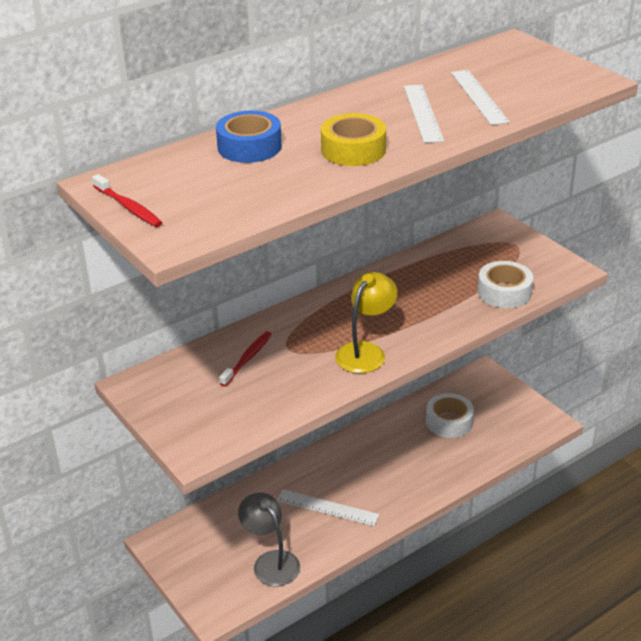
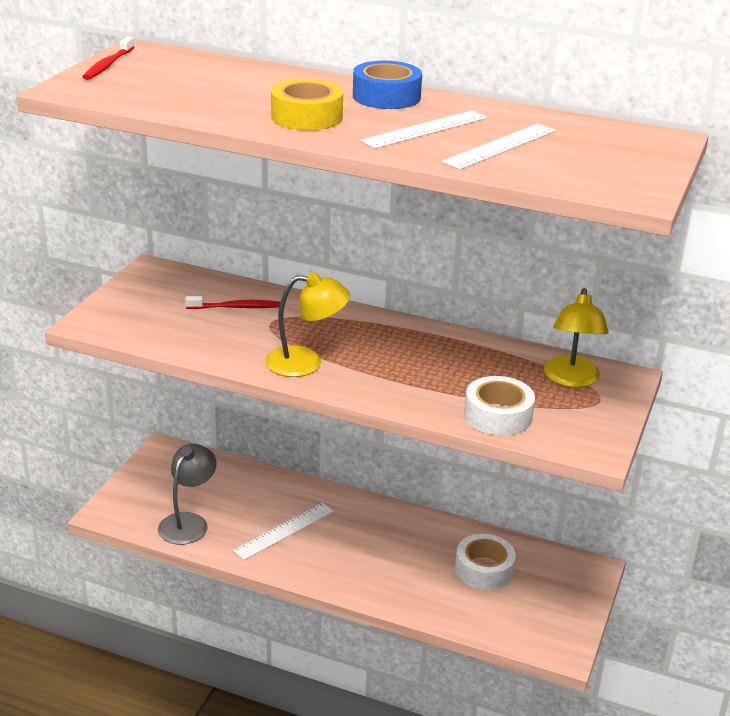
camera: 55 degrees right, 5 degrees down
blue tape [216,110,282,163] -> blue tape moved to [353,61,422,109]
white ruler [277,490,379,526] -> white ruler turned 60 degrees clockwise [233,503,334,560]
none -> yellow lamp [544,288,609,387]

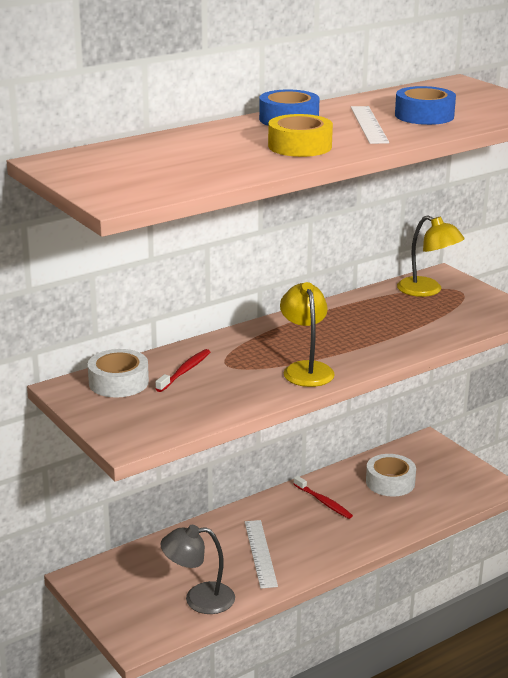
camera: 55 degrees left, 5 degrees down
red toothbrush [83,37,134,80] -> red toothbrush moved to [294,476,353,519]
grey lamp [158,444,217,545] -> grey lamp turned 60 degrees counterclockwise [160,525,235,614]
yellow lamp [265,272,350,377] -> yellow lamp turned 45 degrees counterclockwise [280,282,335,387]
white ruler [442,124,556,170] -> blue tape [395,86,456,125]
white tape [464,376,535,436] -> white tape moved to [88,349,149,397]

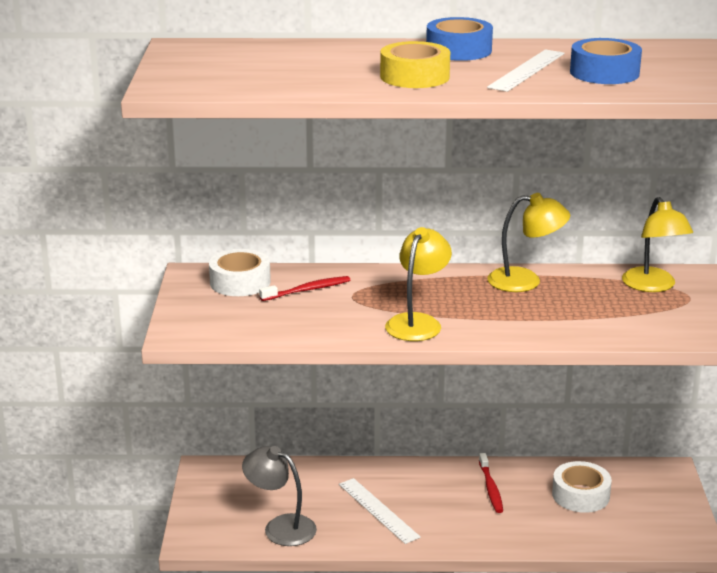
camera: 35 degrees right, 0 degrees up
white ruler [245,520,278,589] -> white ruler turned 60 degrees counterclockwise [339,478,421,544]
none -> yellow lamp [487,193,570,292]

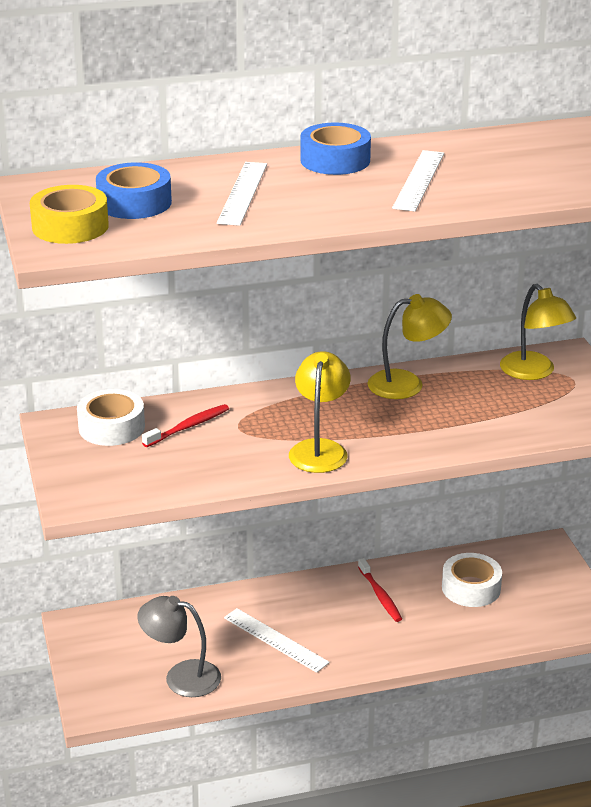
camera: 15 degrees left, 5 degrees up
yellow tape [380,41,450,88] -> yellow tape moved to [30,185,109,244]
blue tape [570,38,642,84] -> blue tape moved to [96,162,172,219]
none -> white ruler [217,162,267,226]

